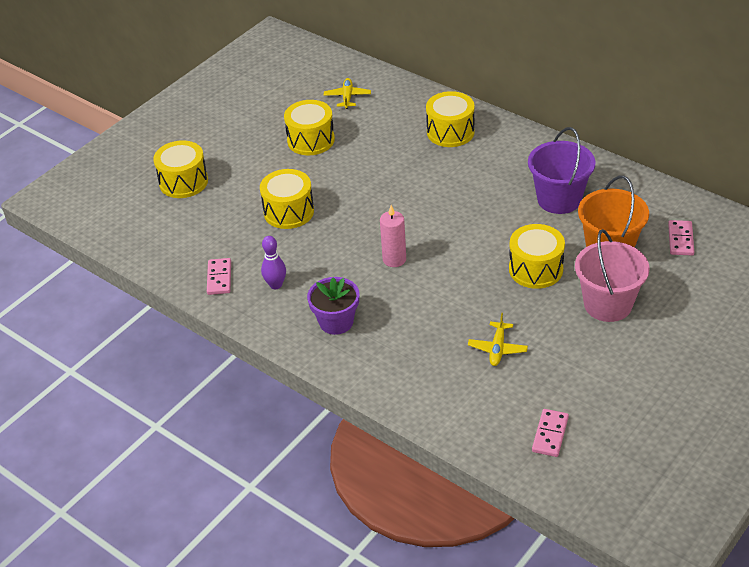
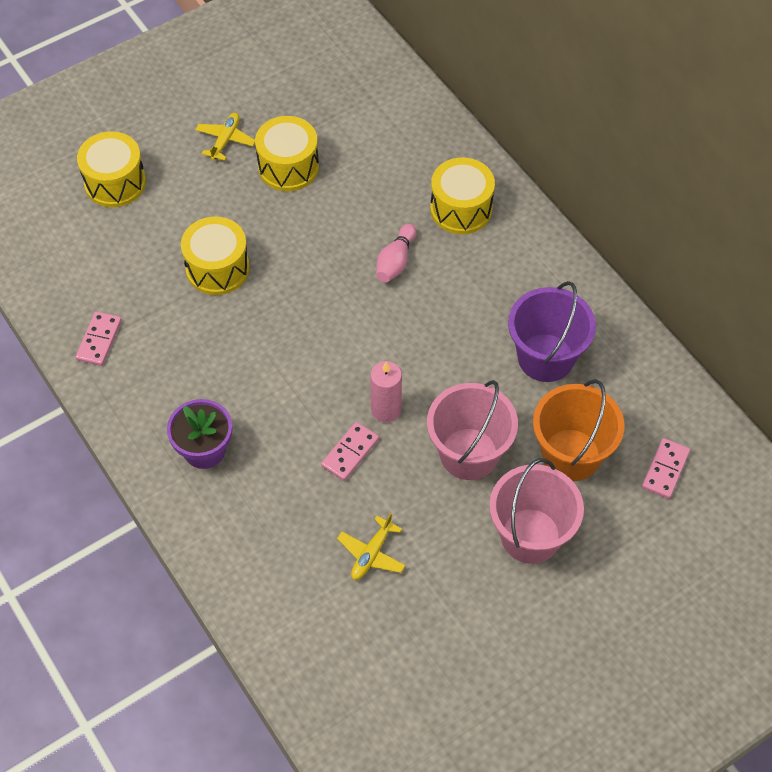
camera: 15 degrees right, 15 degrees up
purple bowling pin [261,236,286,289] -> none
yellow plane [324,78,371,109] -> yellow plane moved to [195,113,255,161]
pink candle [380,205,406,267] -> pink candle moved to [370,361,402,422]
yellow drum [509,224,565,289] -> pink bucket [427,380,518,480]
pink domino [532,409,569,457] -> pink domino moved to [321,422,379,481]
none -> pink bowling pin [376,224,416,283]

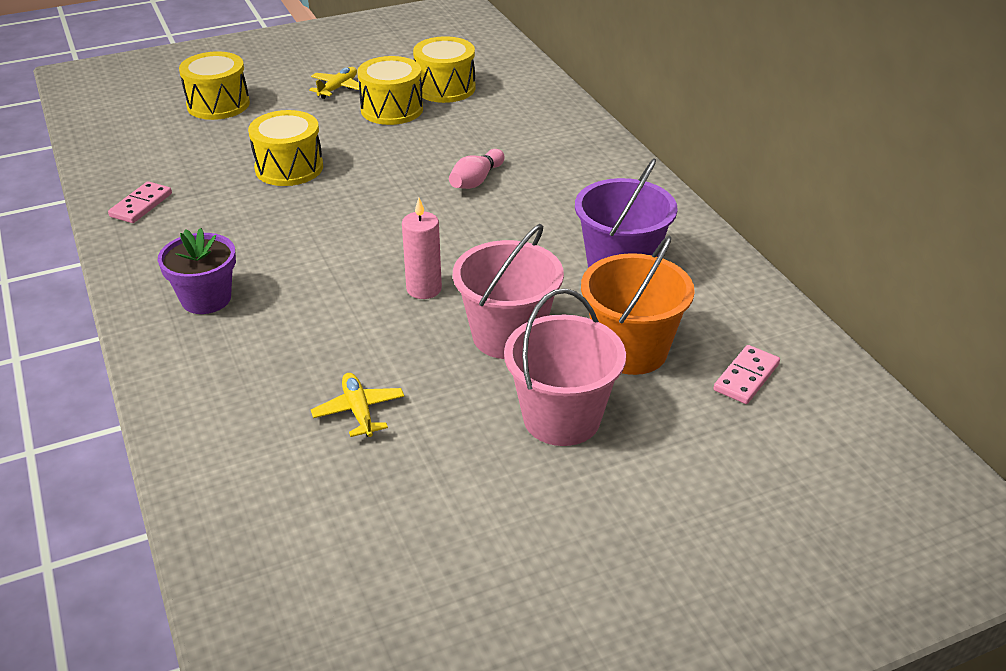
camera: 10 degrees right, 20 degrees down
pink domino [321,422,379,481] -> none
yellow plane [337,513,406,580] -> yellow plane turned 120 degrees clockwise [311,373,404,437]
yellow drum [430,158,495,234] -> yellow drum moved to [413,36,475,103]

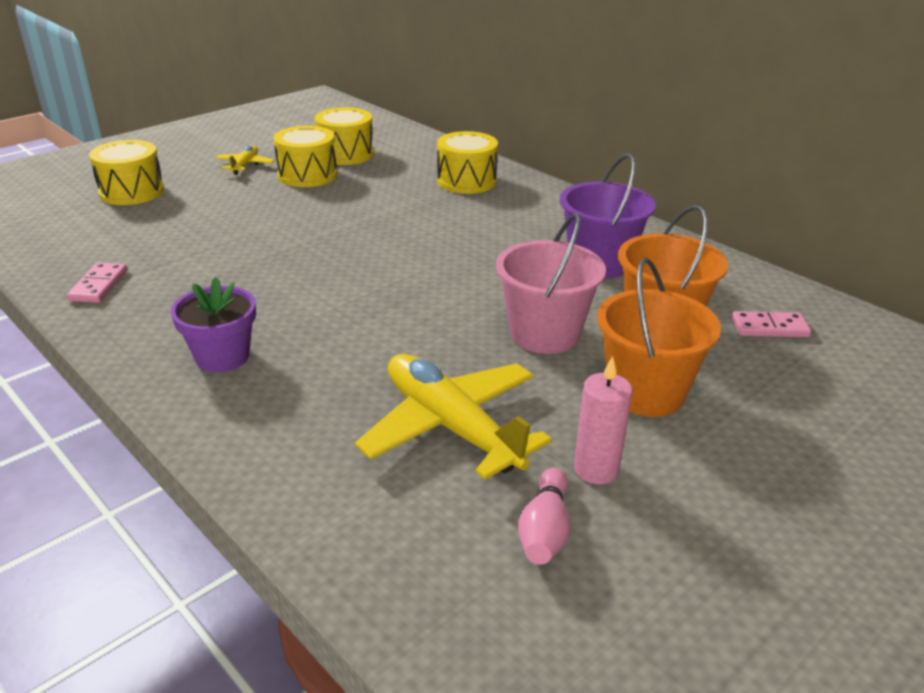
camera: 20 degrees left, 5 degrees down
yellow drum [248,110,323,186] -> yellow drum moved to [437,131,498,194]
yellow plane [311,373,404,437] -> yellow plane [355,354,552,480], size x2.08
pink candle [402,198,442,299] -> pink candle moved to [574,356,633,484]
pink bowling pin [449,149,505,189] -> pink bowling pin moved to [518,468,571,565]
pink bucket [504,288,626,446] -> orange bucket [597,258,721,417]
pink domino [714,345,780,404] -> pink domino turned 75 degrees clockwise [732,311,811,337]

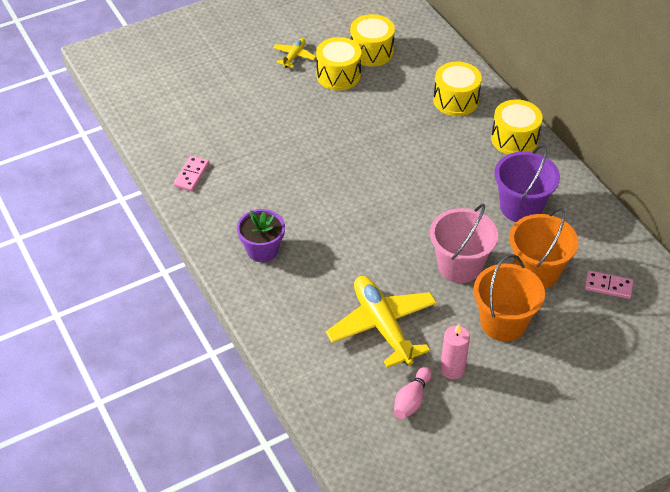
camera: 15 degrees right, 15 degrees up
yellow drum [89,140,164,205] -> yellow drum moved to [491,99,543,155]

